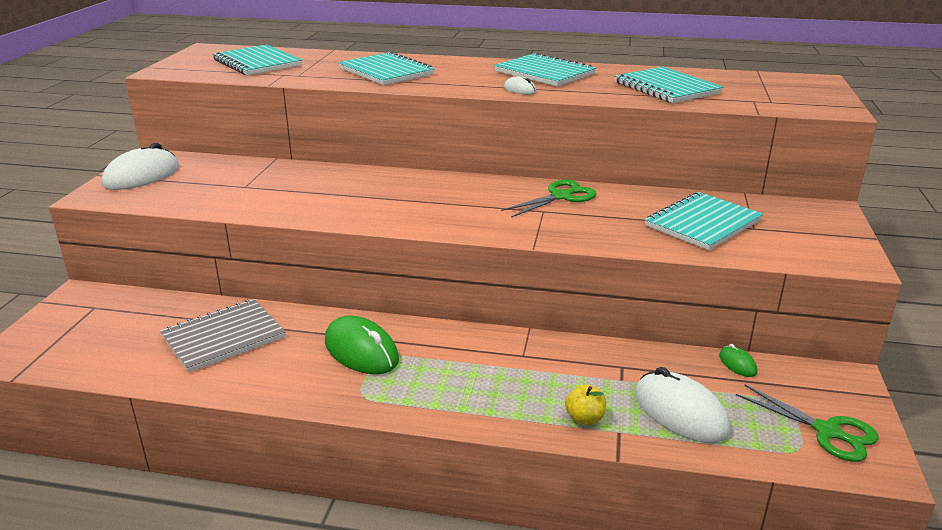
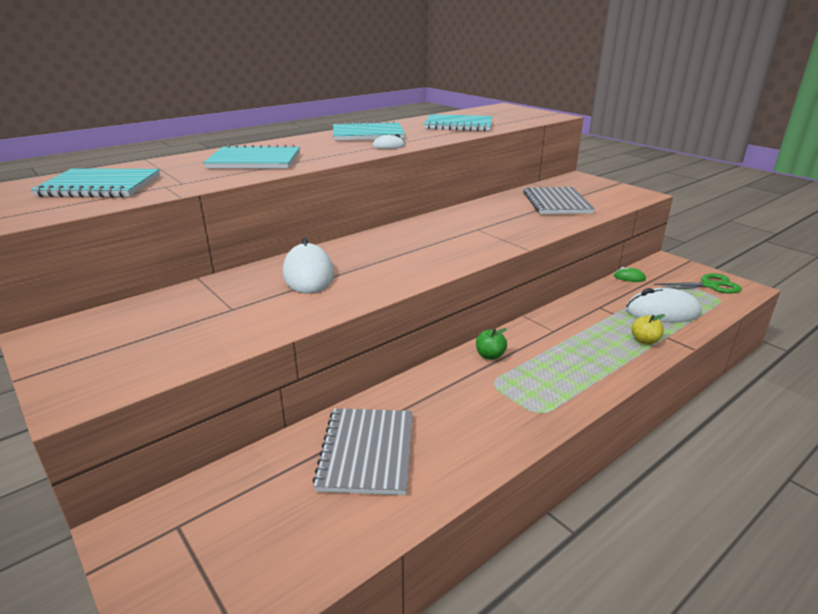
camera: 50 degrees left, 0 degrees up
white mouse [102,143,179,190] -> white mouse moved to [283,237,334,294]
green mouse [325,316,399,374] -> none
green scissors [501,179,596,218] -> none
turquoise notebook [645,192,763,250] -> grey notebook [523,187,595,214]
none -> green apple [476,328,507,360]

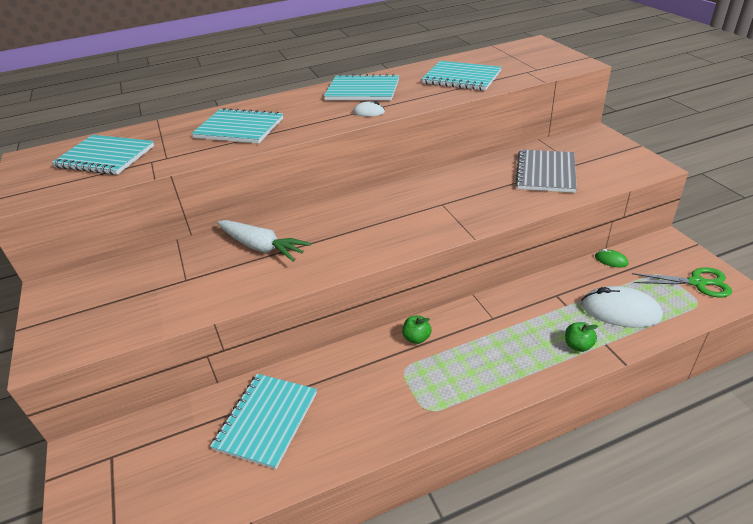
camera: 20 degrees right, 10 degrees up
white mouse [283,237,334,294] -> white carrot [217,220,312,262]
grey notebook [312,408,413,495] -> turquoise notebook [210,374,317,469]
yellow apple [631,314,665,345] -> green apple [565,322,598,352]

